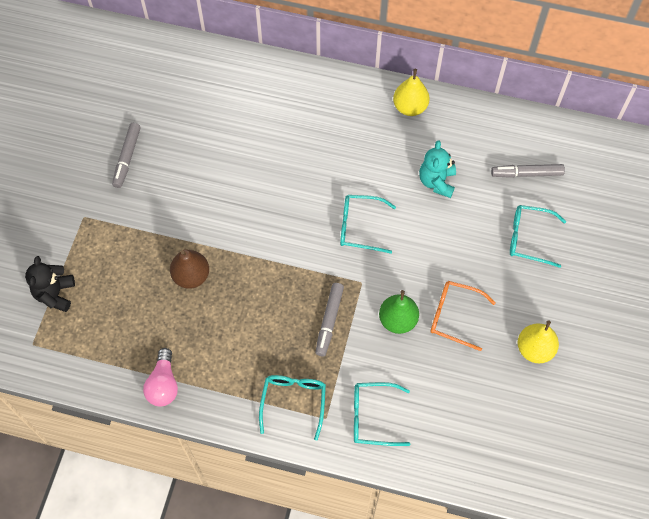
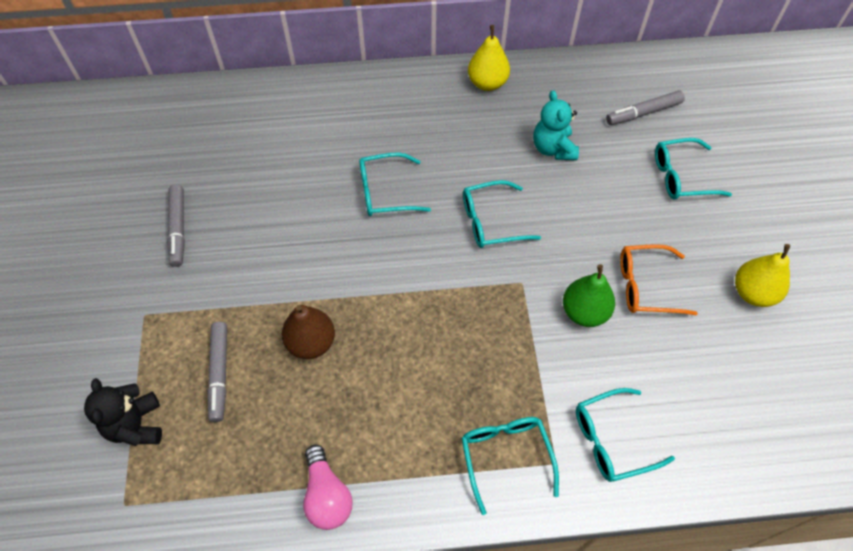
camera: 20 degrees left, 5 degrees down
grey marker [315,283,344,356] -> grey marker moved to [207,322,227,422]
none -> turquoise glasses [359,152,431,216]

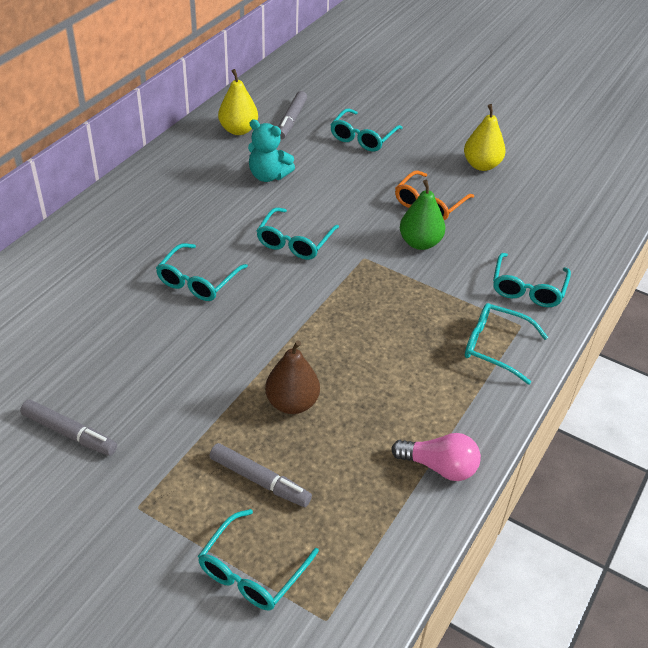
camera: 55 degrees left, 15 degrees down
black teddy bear [84,378,162,446] -> turquoise glasses [198,509,319,610]
yellow pear [468,25,510,91] -> yellow pear moved to [218,69,258,135]

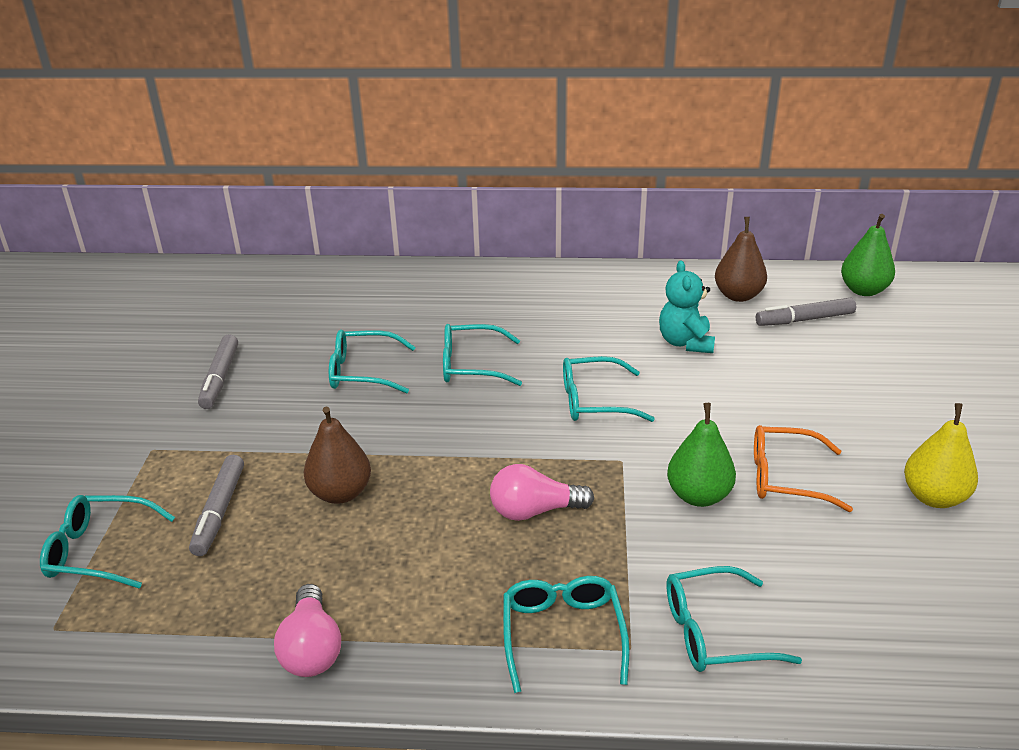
camera: 65 degrees right, 10 degrees down
yellow pear [218,69,258,135] -> brown pear [715,217,767,302]
turquoise glasses [330,108,403,152] -> turquoise glasses moved to [329,330,416,394]
none -> pink light bulb [490,464,594,521]
none -> green pear [841,214,895,296]

